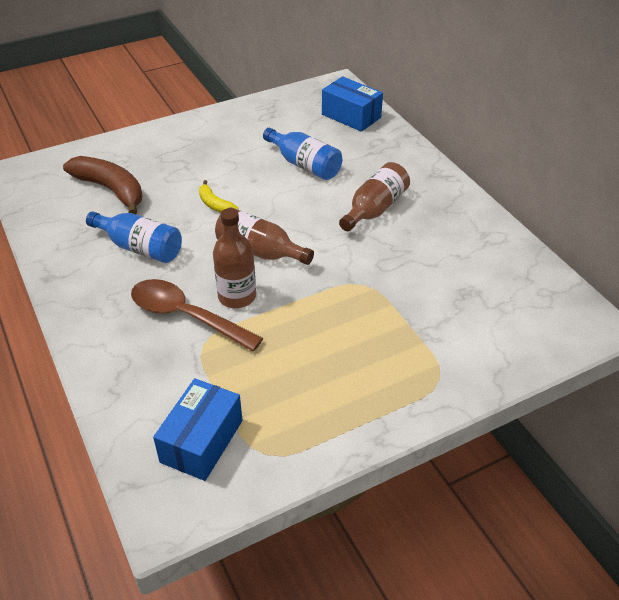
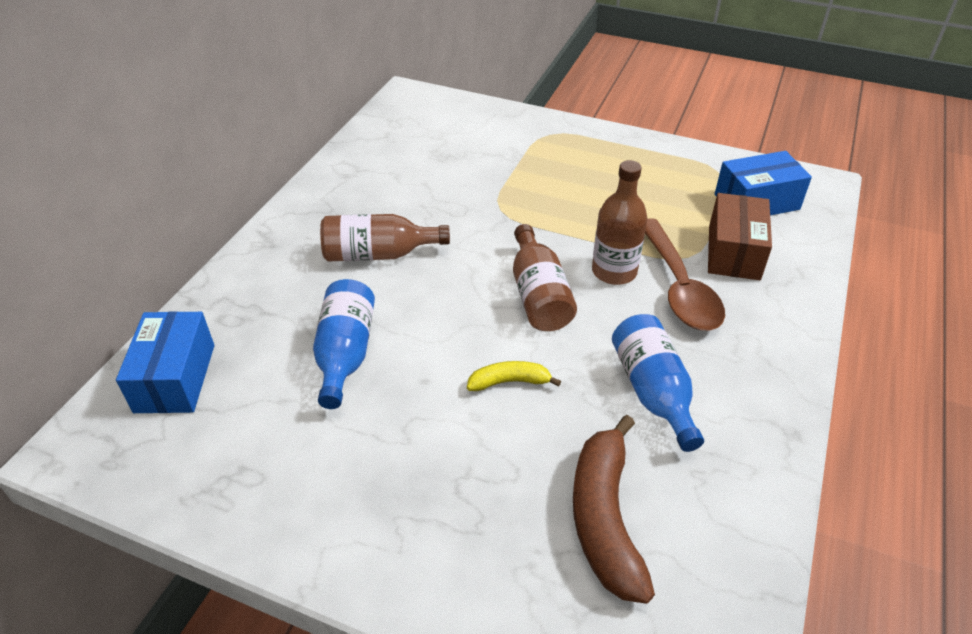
camera: 130 degrees left, 0 degrees up
yellow banana [199,180,239,213] -> yellow banana turned 105 degrees counterclockwise [467,361,561,391]
none -> brown box [708,193,772,280]

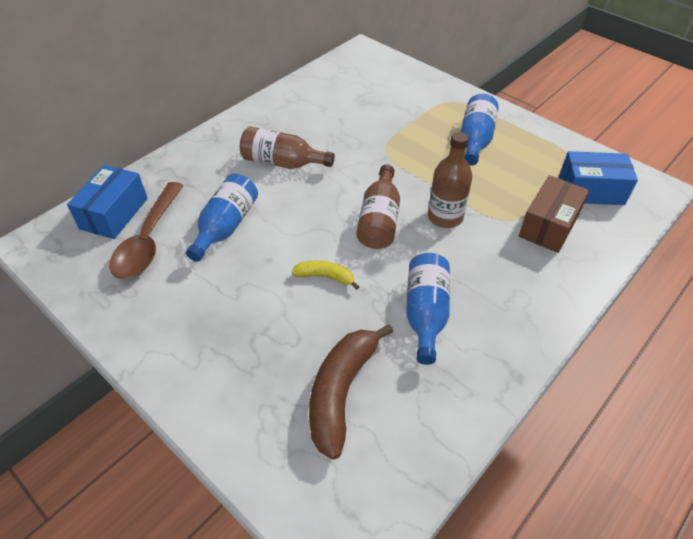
camera: 20 degrees right, 5 degrees up
brown spoon [645,218,725,330] -> brown spoon moved to [109,182,184,279]
none -> blue bottle [461,94,499,166]

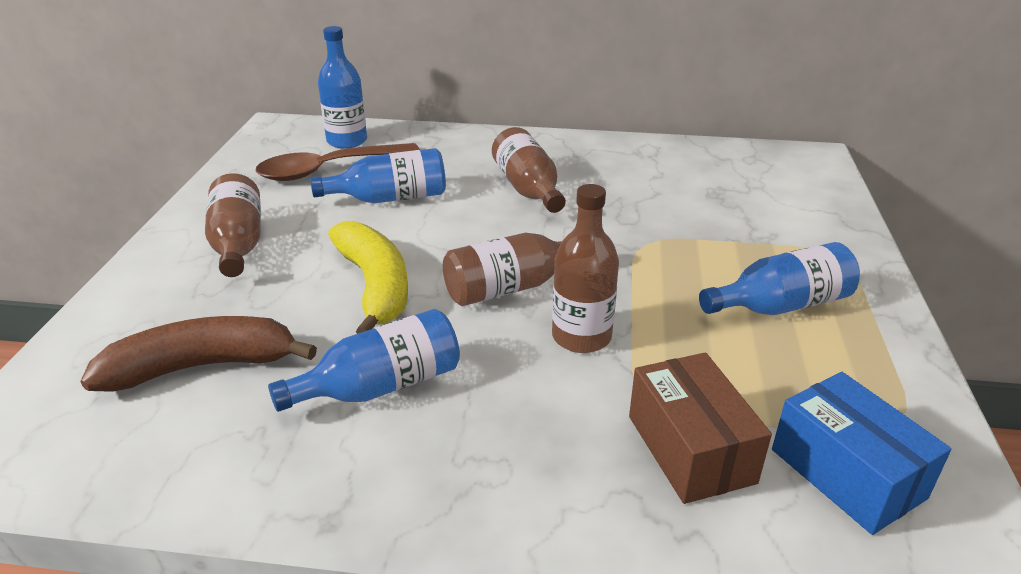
camera: 55 degrees right, 15 degrees down
blue box [67,165,148,239] -> blue bottle [318,26,367,149]
yellow banana [291,261,359,290] -> yellow banana [328,221,408,334], size x1.92
brown box [519,175,589,253] -> brown box turned 75 degrees clockwise [629,352,772,504]
none -> brown bottle [205,173,261,277]

